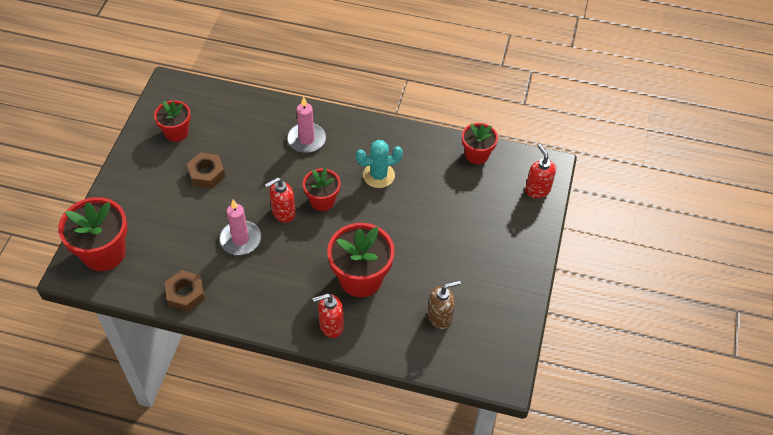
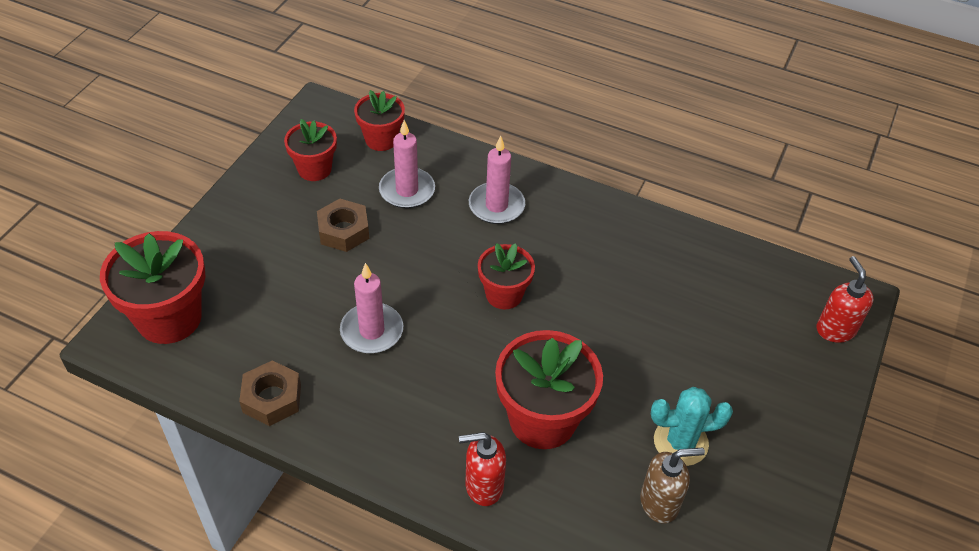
camera: 10 degrees right, 5 degrees down
red soap dispenser [265,177,296,223] -> none
turquoise cactus [356,140,403,188] -> turquoise cactus moved to [651,387,733,466]
red flower pot [462,123,498,164] -> red flower pot moved to [354,90,405,151]
none -> pink candle [379,120,435,208]

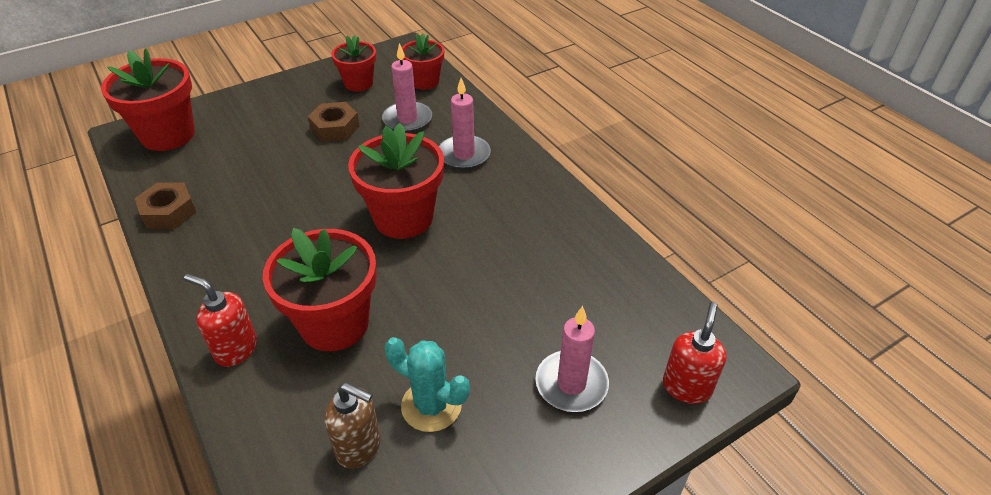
camera: 35 degrees right, 5 degrees down
pink candle [340,263,404,354] -> pink candle moved to [535,306,609,412]
red flower pot [478,243,535,310] -> red flower pot [348,123,444,239], size x1.66

